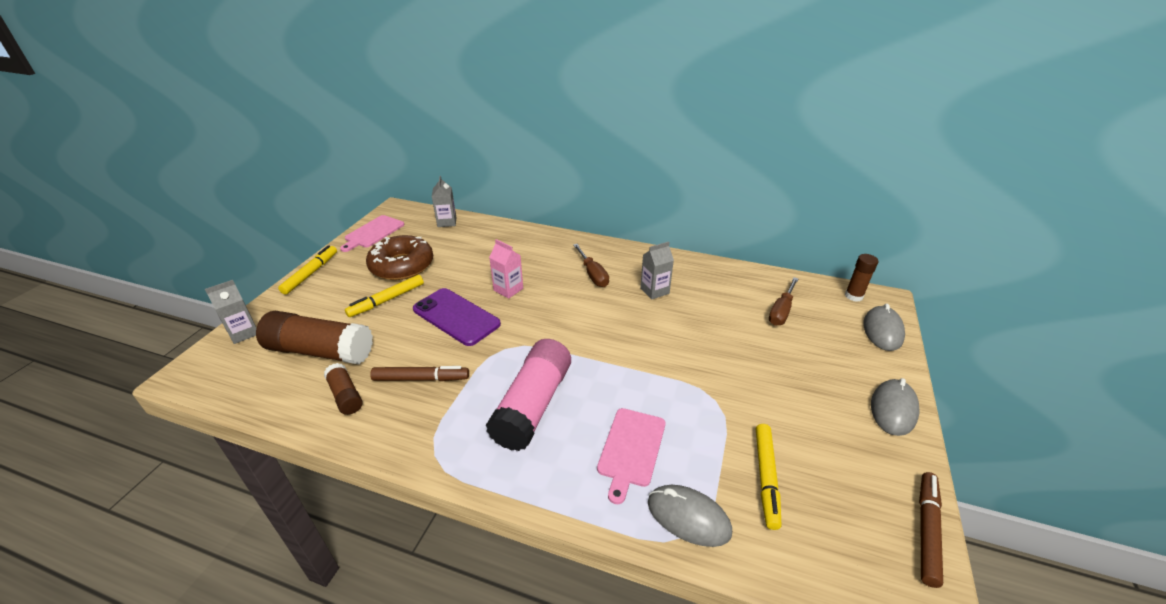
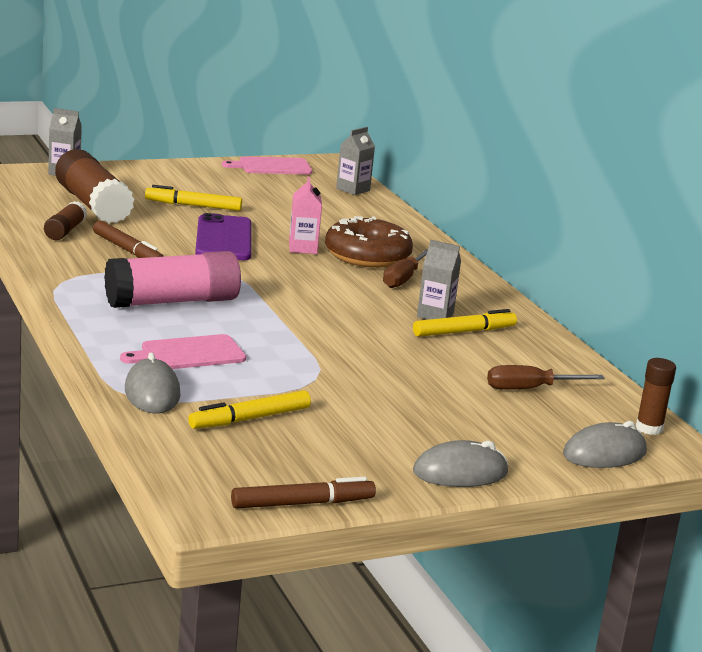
camera: 45 degrees right, 15 degrees down
yellow marker [278,245,337,295] -> yellow marker moved to [413,309,517,337]
brown donut [366,235,433,280] -> brown donut moved to [325,216,413,268]

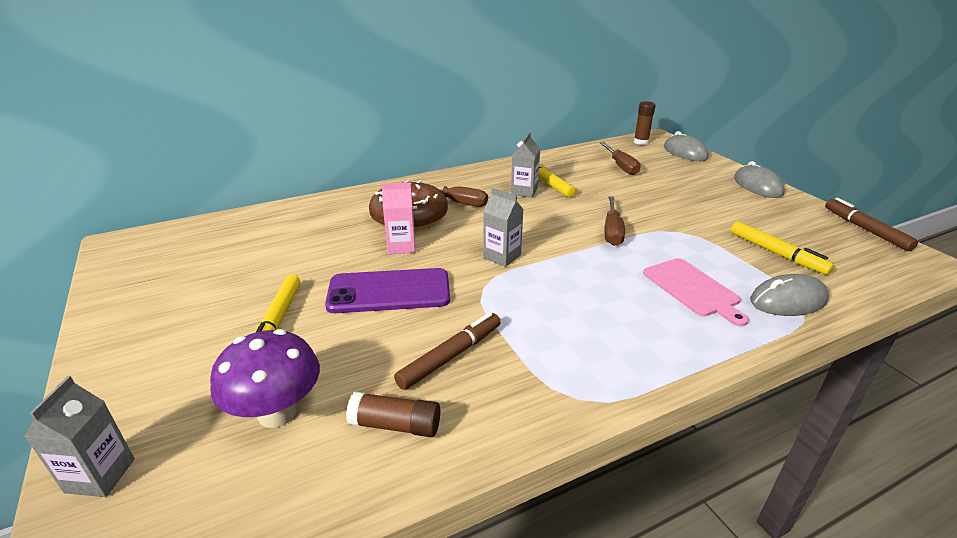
camera: 90 degrees left, 10 degrees up
brown glue stick [55,149,134,224] -> purple mushroom [210,329,320,428]
pink glue stick [104,251,241,308] -> none
pink cutting board [222,156,312,174] -> none
grey carton [336,127,375,195] -> grey carton moved to [483,188,524,267]
none -> brown screwdriver [605,196,625,246]

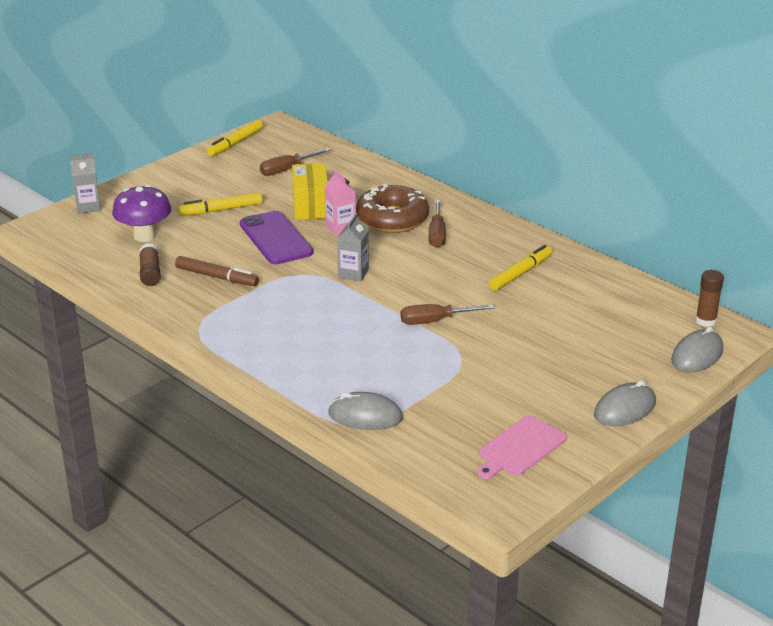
camera: 70 degrees right, 0 degrees up
grey carton [511,132,540,198] -> none
brown screwdriver [600,142,641,175] -> brown screwdriver moved to [260,148,330,176]
pink cutting board [643,258,749,326] -> pink cutting board moved to [477,415,567,479]
yellow marker [731,221,834,275] -> yellow marker moved to [207,120,263,156]
grey mouse [750,274,829,316] -> grey mouse turned 45 degrees counterclockwise [328,392,403,430]
brown marker [825,198,918,251] -> none
none -> yellow box [292,163,328,220]

